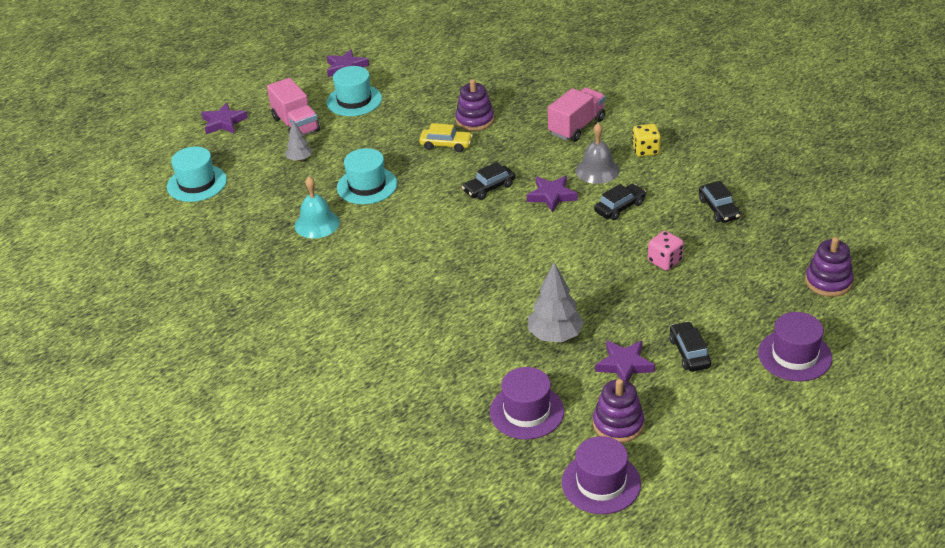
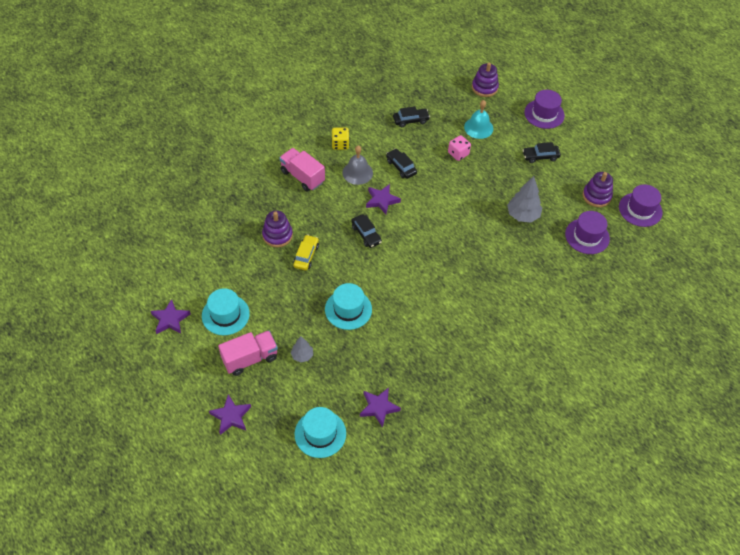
camera: 90 degrees left, 15 degrees up
turquoise bell [295,176,340,238] -> turquoise bell moved to [464,100,493,139]
purple star [595,340,655,382] -> purple star moved to [360,387,401,427]

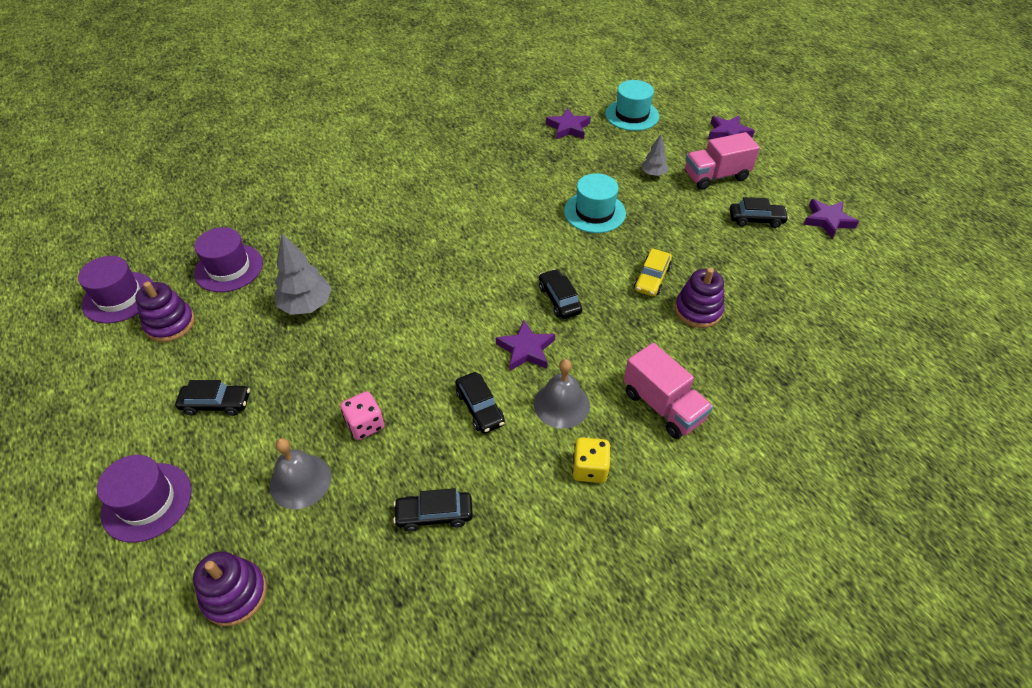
camera: 170 degrees left, 5 degrees down
turquoise hat [202,288,250,335] -> black car [729,197,789,228]
turquoise bell [464,100,493,139] -> grey bell [269,438,331,509]

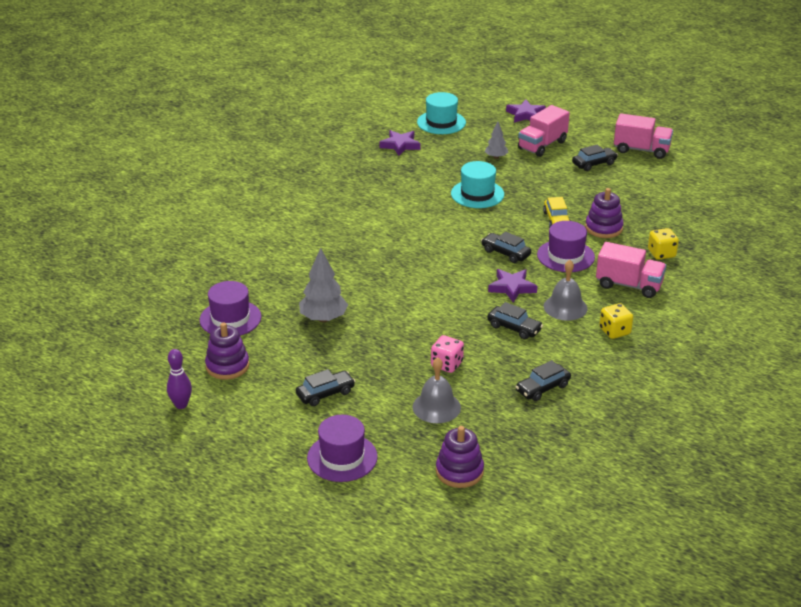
camera: 30 degrees left, 15 degrees down
purple hat [78,256,153,323] -> purple hat moved to [537,221,595,272]
purple star [803,199,859,239] -> pink truck [614,113,673,159]
none -> purple bowling pin [167,349,192,409]
none -> yellow dice [648,228,679,260]

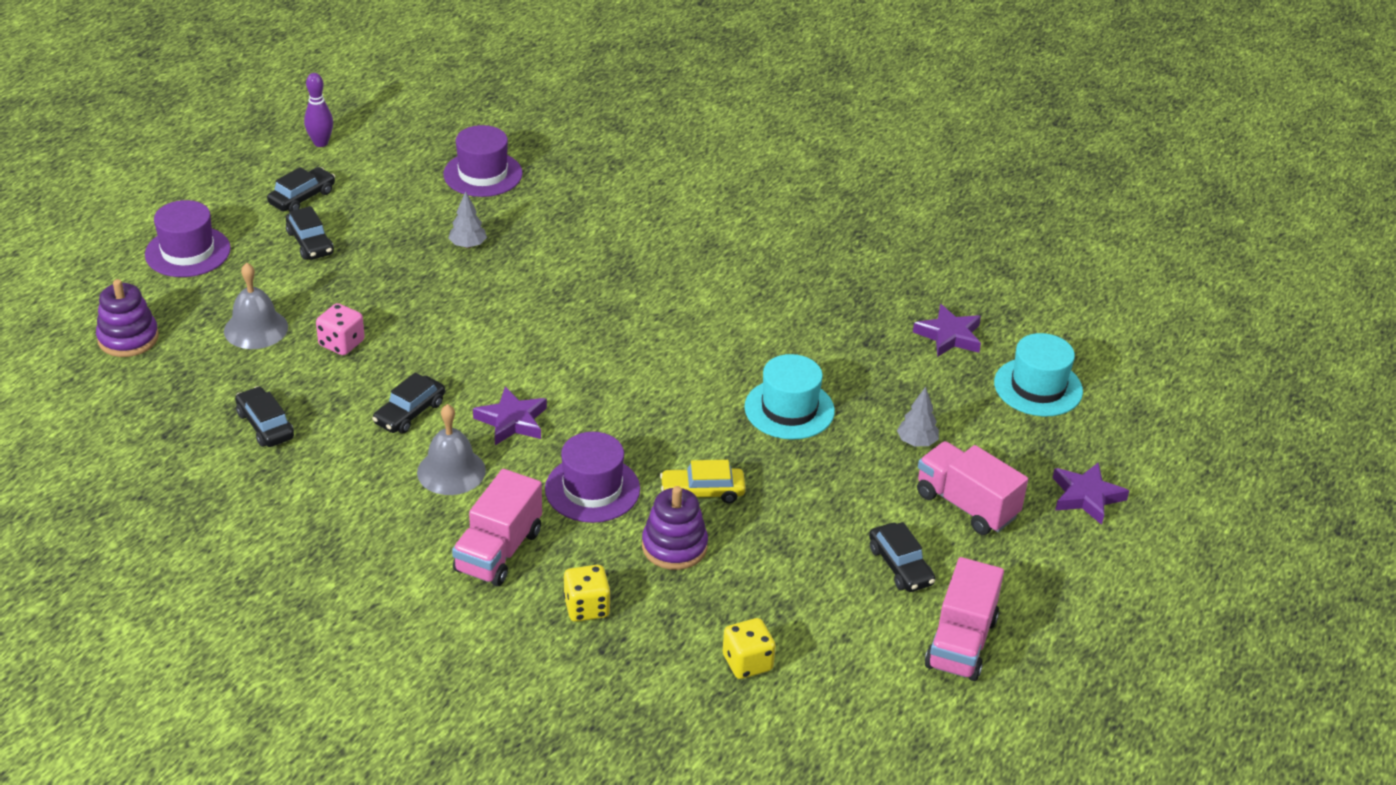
camera: 90 degrees right, 5 degrees up
purple stacking toy [205,322,249,380] -> none
grey tree [299,248,348,322] -> grey tree [448,191,487,248], size x0.58
black car [481,231,531,263] -> black car moved to [267,167,335,212]
yellow dice [599,303,633,339] -> yellow dice moved to [723,618,776,679]

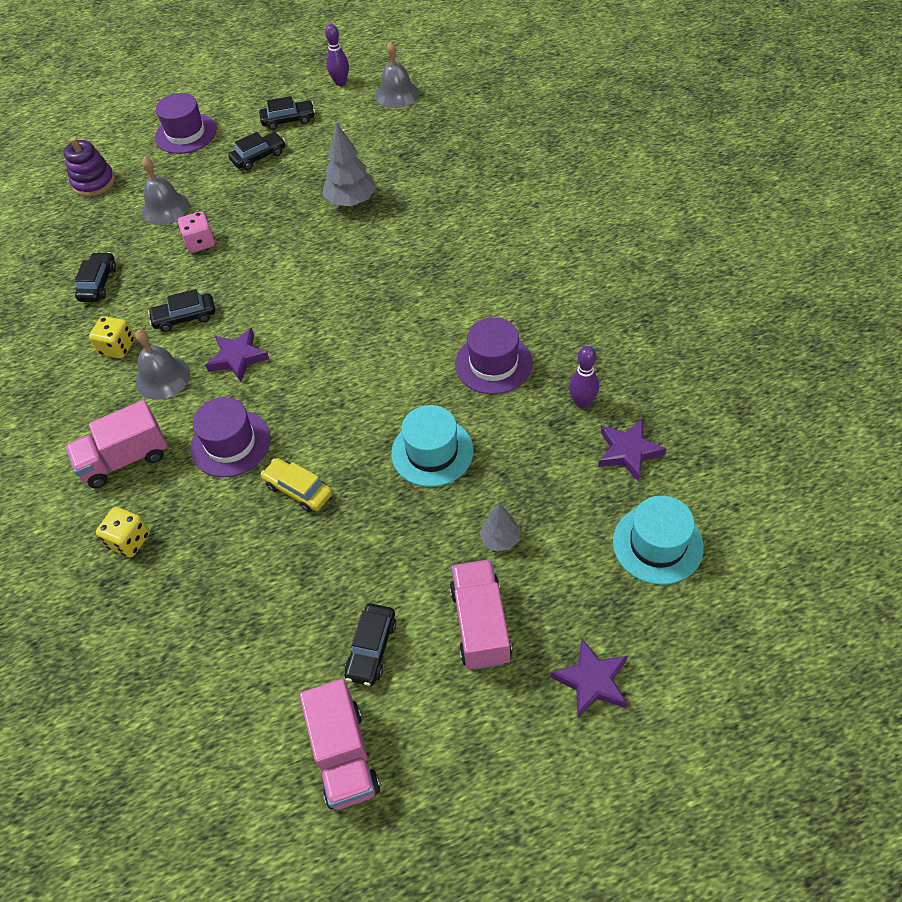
camera: 45 degrees right, 15 degrees up
black car [286,206,334,260] -> black car turned 135 degrees counterclockwise [228,132,285,170]
purple hat [443,125,523,197] -> purple hat moved to [455,317,533,394]
grey tree [448,191,487,248] -> grey tree [322,122,376,206], size x1.73
purple stacking toy [642,486,708,570] -> none
yellow dice [723,618,776,679] -> yellow dice moved to [89,316,135,359]
pink truck [925,557,1004,681] -> pink truck turned 75 degrees counterclockwise [299,679,380,810]
none -> grey bell [375,41,419,108]
none -> purple bowling pin [569,346,599,409]

